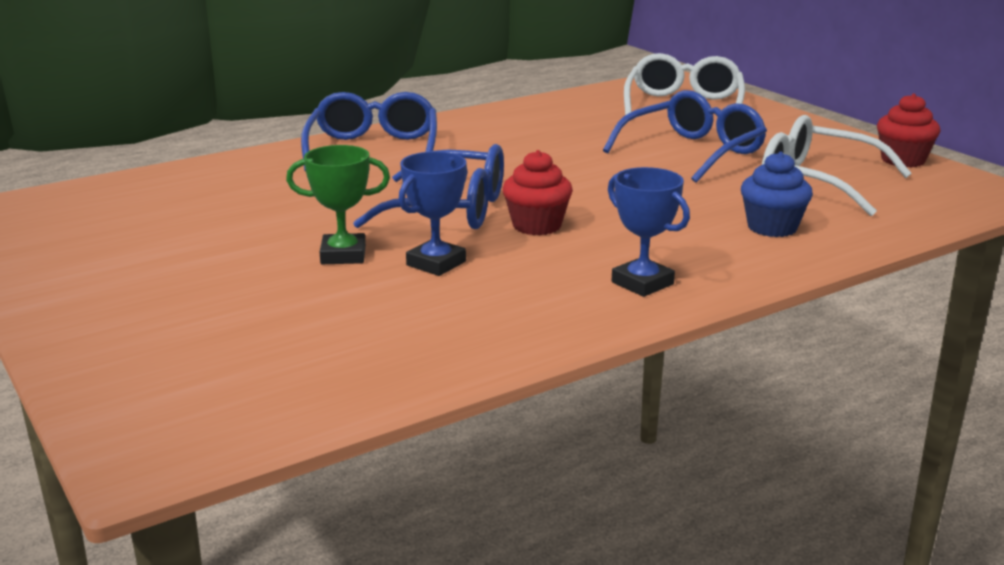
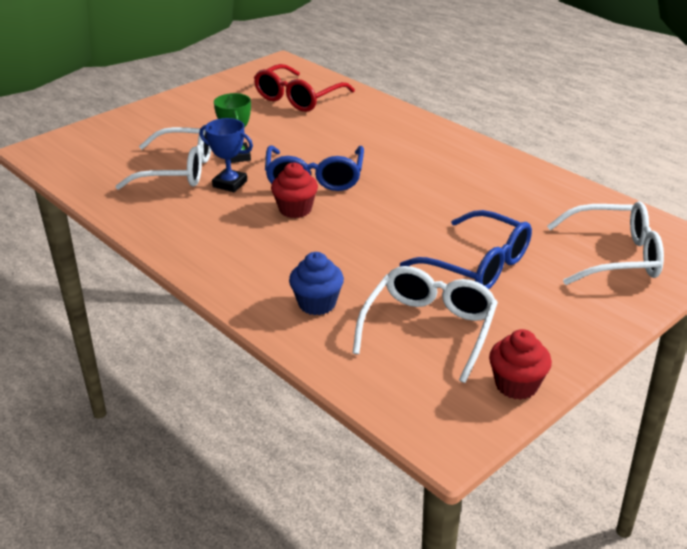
camera: 80 degrees right, 10 degrees up
blue glasses [301,92,437,171] -> none
blue trophy [608,167,690,297] -> none
none -> white glasses [115,125,211,190]
none -> red glasses [254,64,355,112]

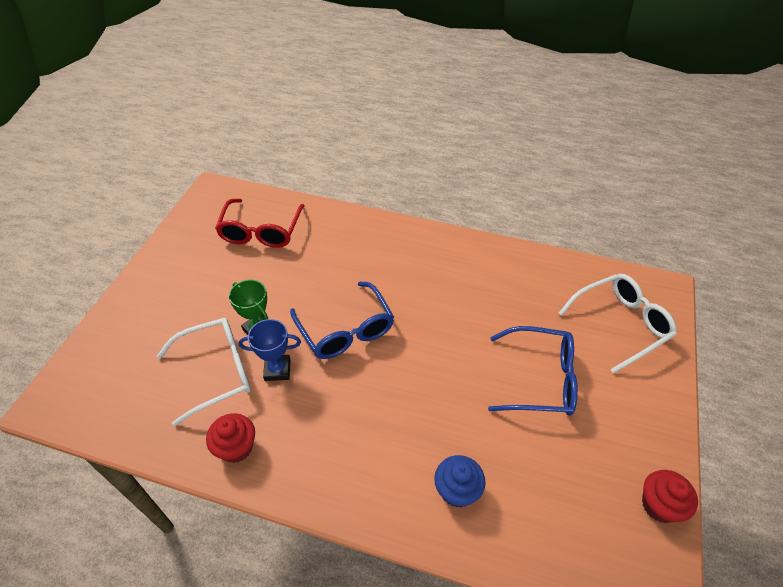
camera: 30 degrees left, 15 degrees up
red cupcake [271,162,318,218] -> red cupcake moved to [206,413,255,463]
white glasses [353,266,498,383] -> none

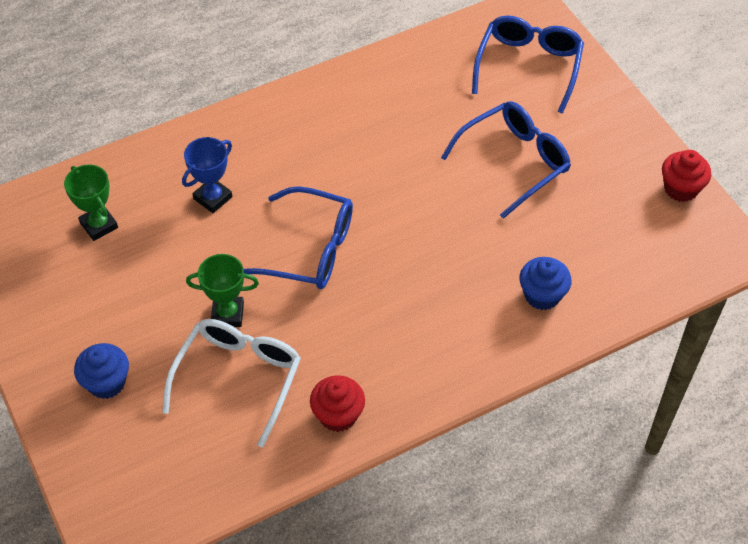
camera: 45 degrees left, 5 degrees up
red glasses [215,199,304,248] -> green trophy [64,165,118,241]
blue trophy [239,319,301,381] -> blue trophy moved to [182,137,232,213]
white glasses [559,274,677,373] -> blue glasses [472,15,584,114]
none -> blue cupcake [74,343,129,399]

